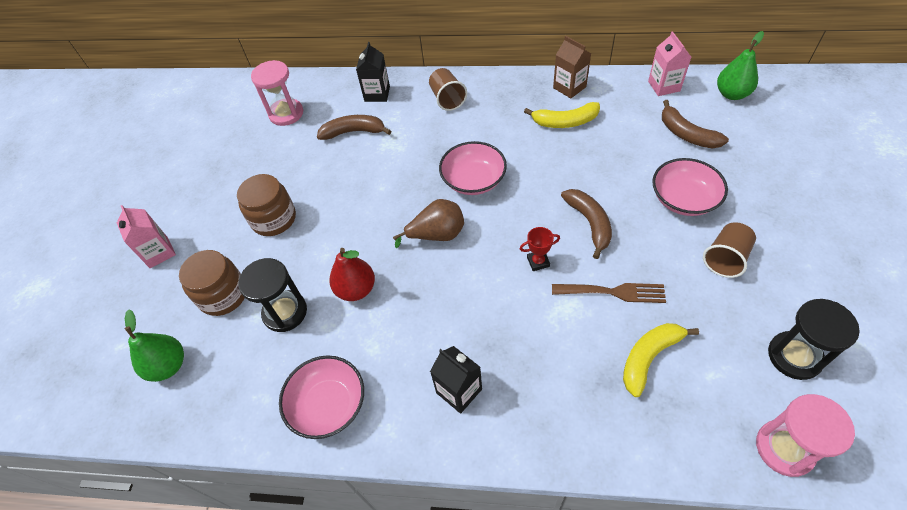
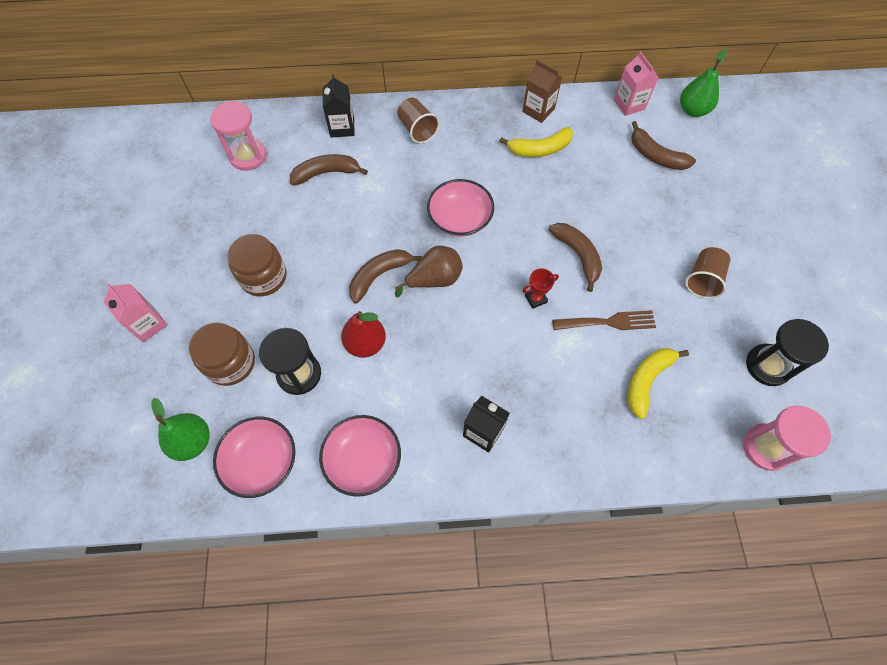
camera: 15 degrees left, 10 degrees up
pink bowl [652,158,728,216] -> pink bowl moved to [213,417,296,498]
none -> brown banana [349,249,422,304]

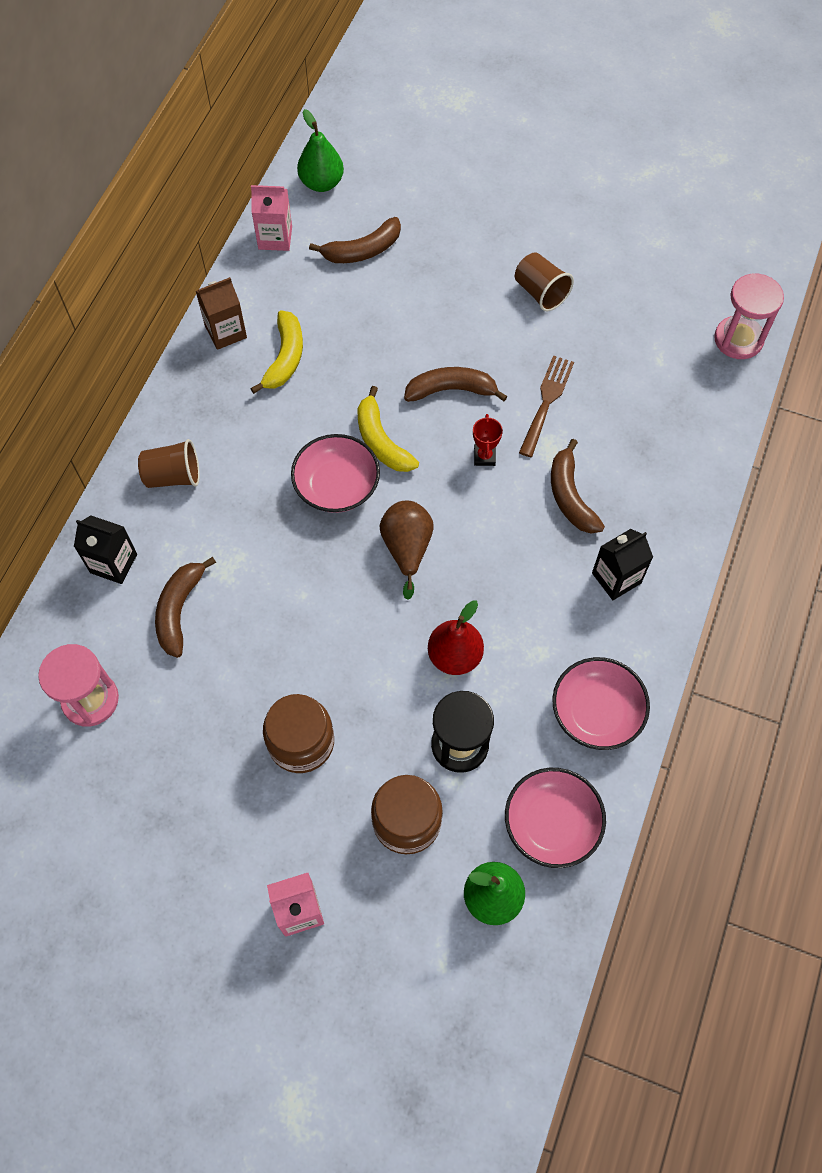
camera: 65 degrees left, 0 degrees up
brown banana [349,249,422,304] -> brown banana moved to [551,439,605,533]
yellow banana [628,348,689,419] -> yellow banana moved to [358,386,419,472]
black hourglass [746,319,829,386] -> none

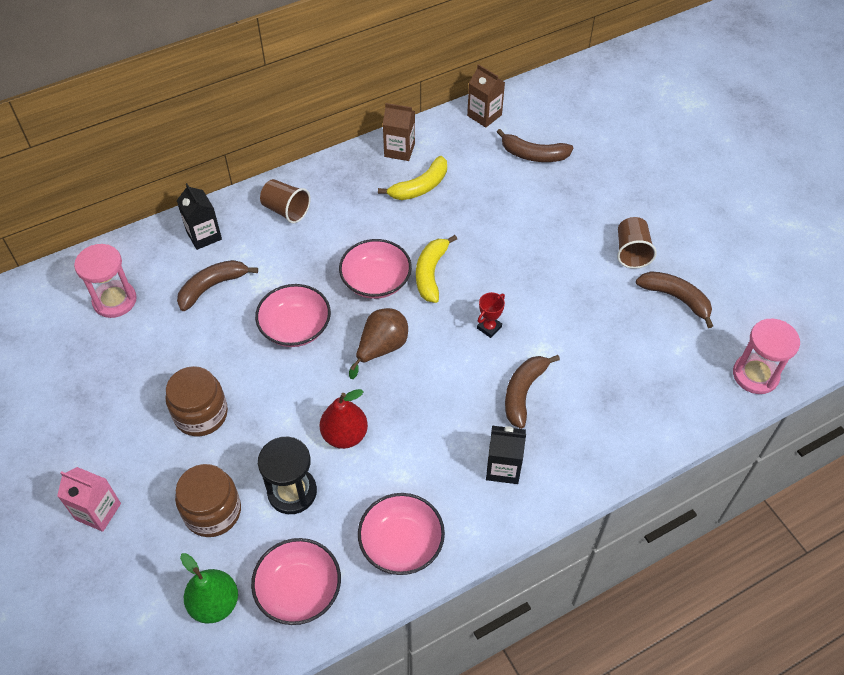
camera: 40 degrees right, 10 degrees down
pink carton [251,185,292,251] -> brown carton [467,64,505,128]
green pear [297,109,344,192] -> none
brown banana [404,367,508,402] -> brown banana moved to [636,271,713,328]
brown fork [519,356,574,457] -> none
none -> pink bowl [255,284,331,347]

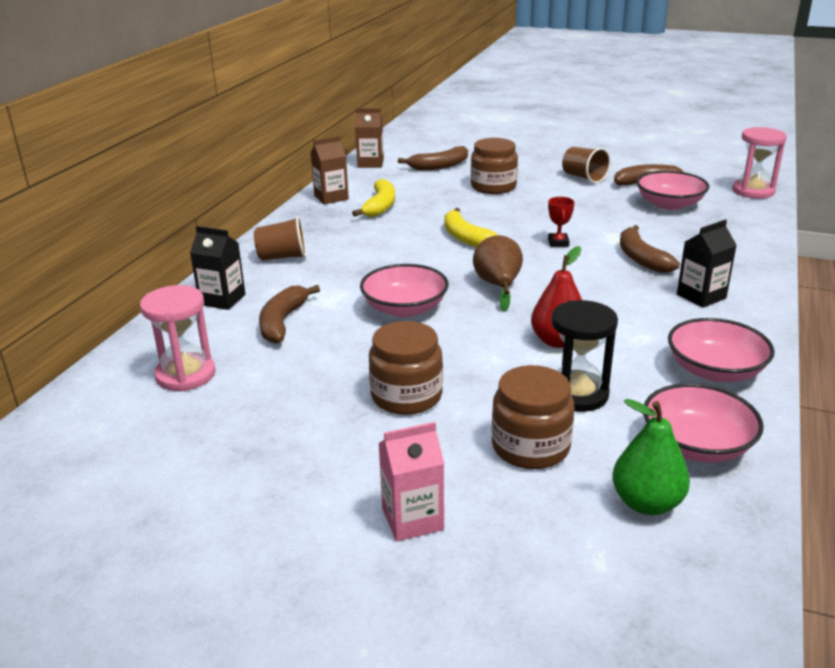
camera: 40 degrees left, 25 degrees down
pink bowl [339,239,412,299] -> pink bowl moved to [637,171,710,210]
none -> brown jar [471,138,518,194]

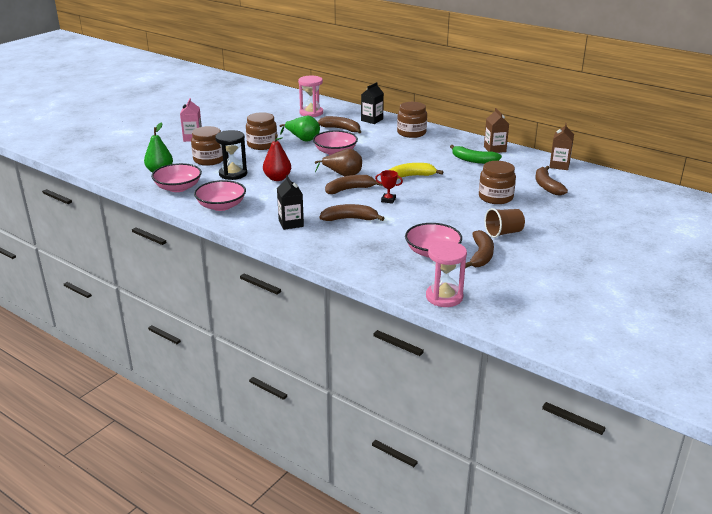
camera: 105 degrees right, 0 degrees up
brown cup [254,216,306,261] -> brown jar [397,102,427,138]
yellow banana [352,179,395,217] -> green banana [450,145,502,164]
none -> green pear [279,116,320,142]
none -> brown banana [325,175,382,194]

